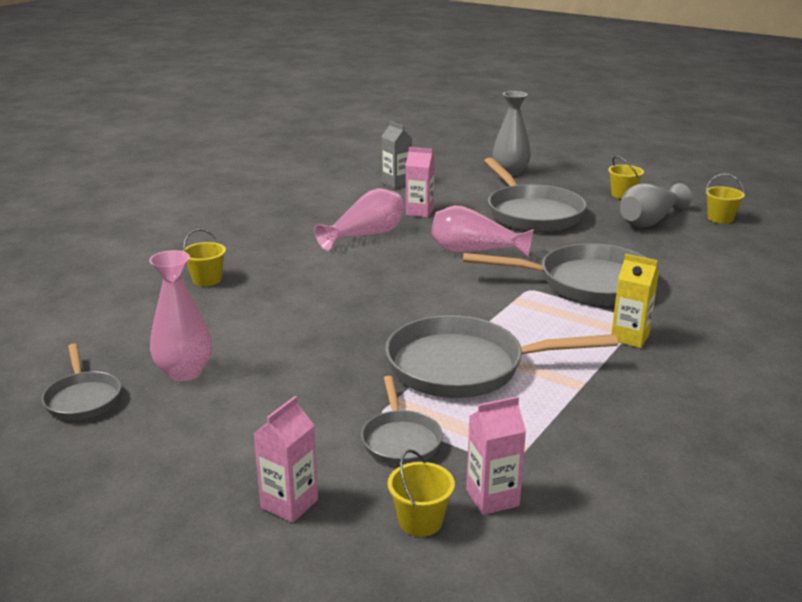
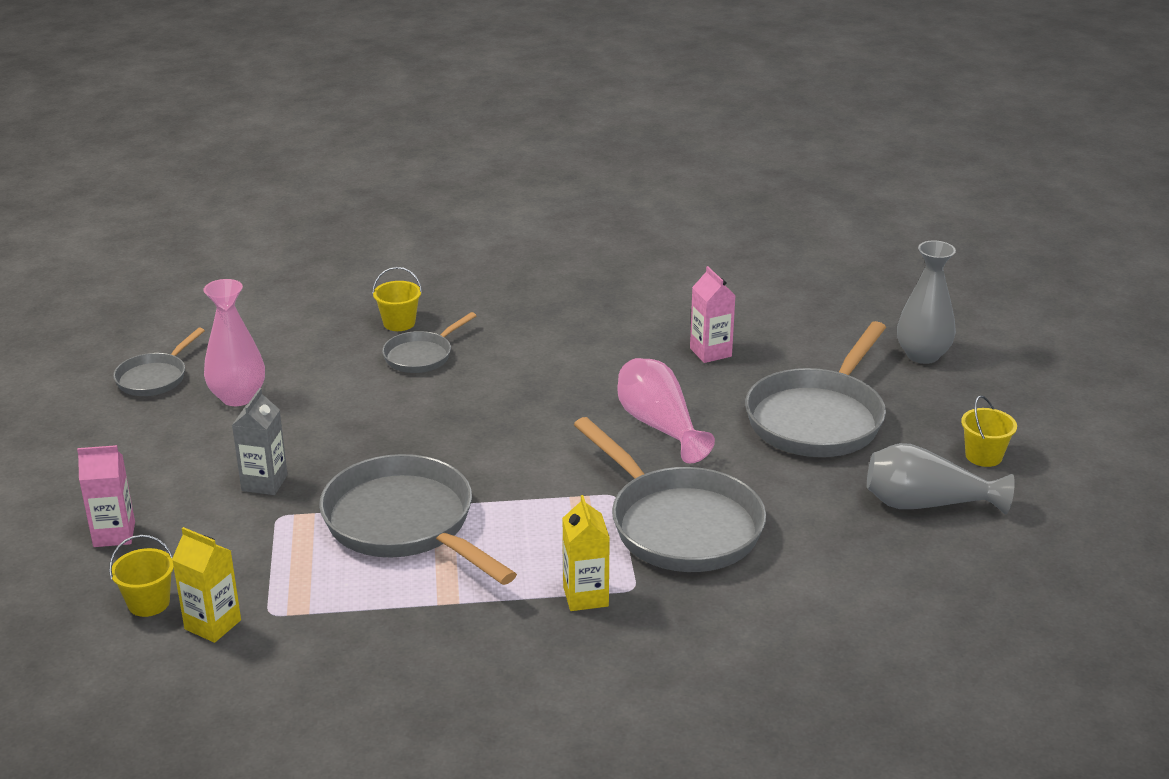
camera: 50 degrees right, 5 degrees up
pink vase [314,188,405,251] -> none
grey pan [361,376,443,465] -> grey pan moved to [382,312,477,373]
grey carton [381,121,412,189] -> grey carton moved to [232,388,288,495]
pink carton [466,396,526,515] -> yellow carton [172,527,241,643]
yellow bucket [705,174,745,224] -> none

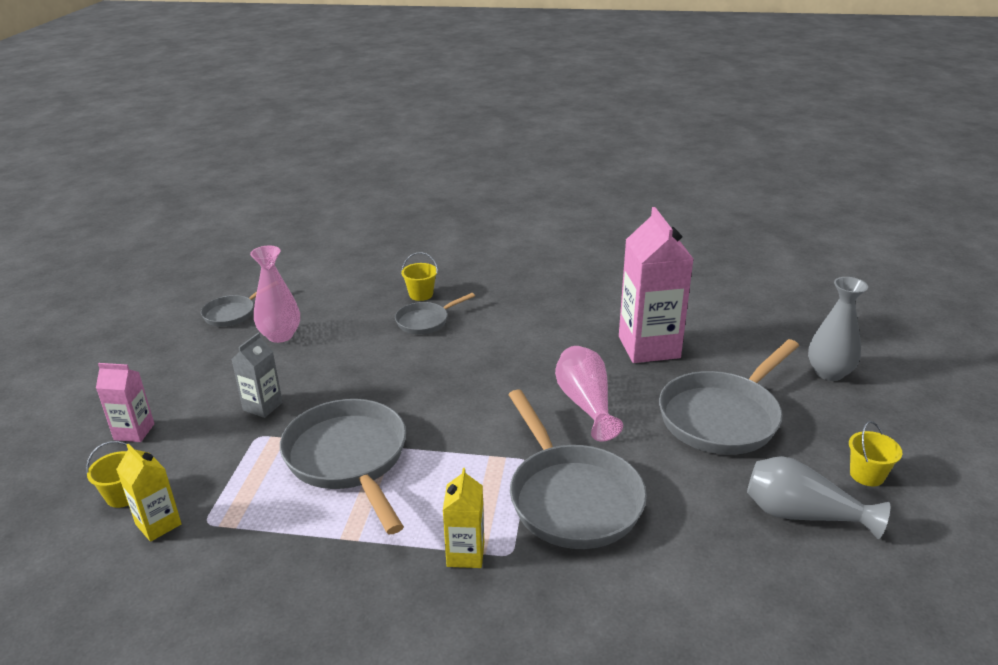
camera: 15 degrees right, 0 degrees up
pink carton [690,266,736,363] -> pink carton [619,207,693,363], size x1.94

